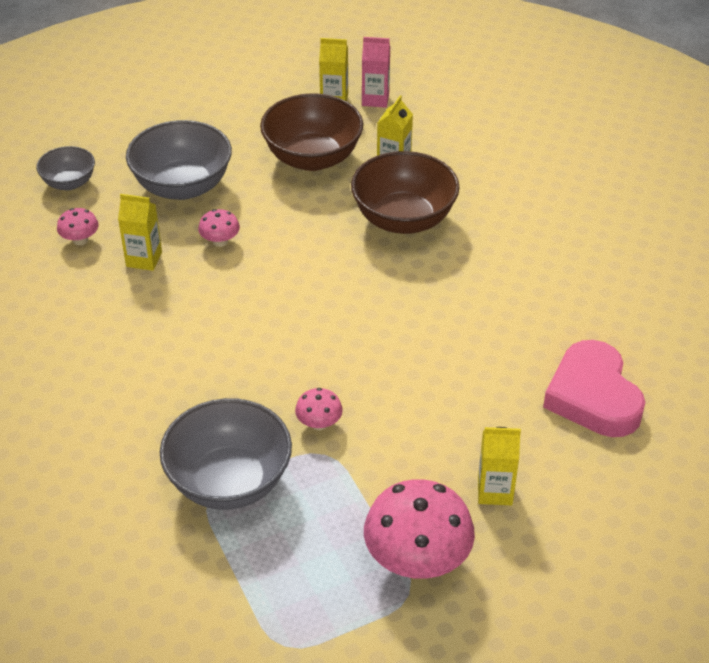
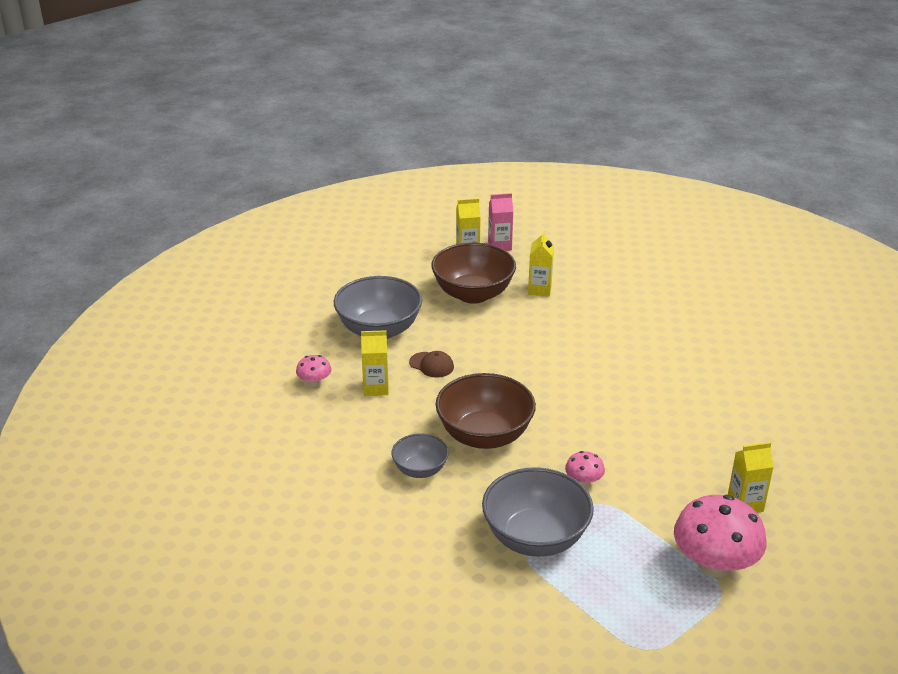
camera: 15 degrees left, 10 degrees down
grey bowl [36,146,95,190] -> grey bowl moved to [391,433,449,478]
pink mushroom [198,209,240,247] -> brown cap [409,351,454,378]
brown bowl [351,151,460,234] -> brown bowl moved to [436,373,536,449]
pink heart [543,340,645,437] -> none

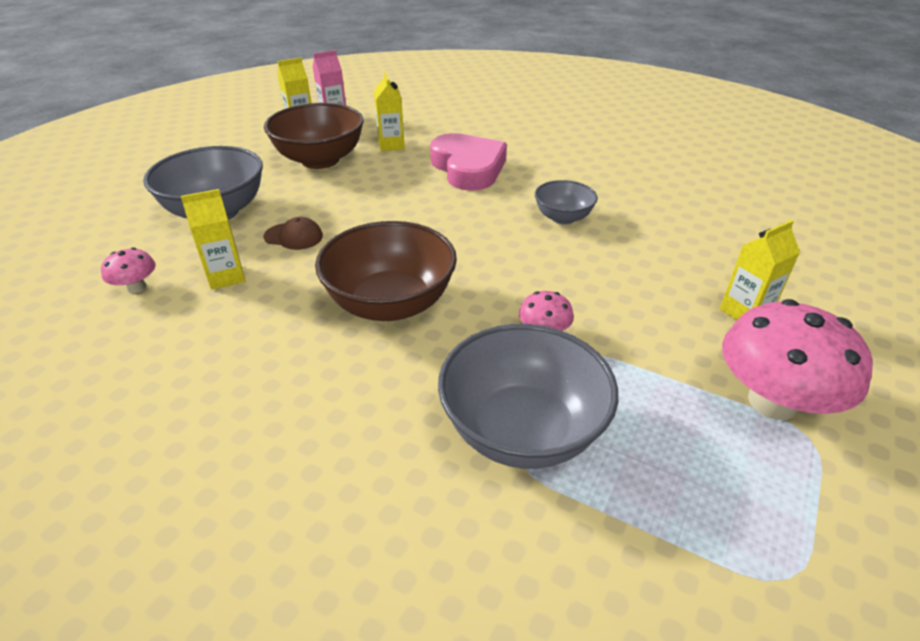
camera: 20 degrees left, 5 degrees up
grey bowl [391,433,449,478] -> grey bowl moved to [535,180,598,224]
none -> pink heart [430,133,507,191]

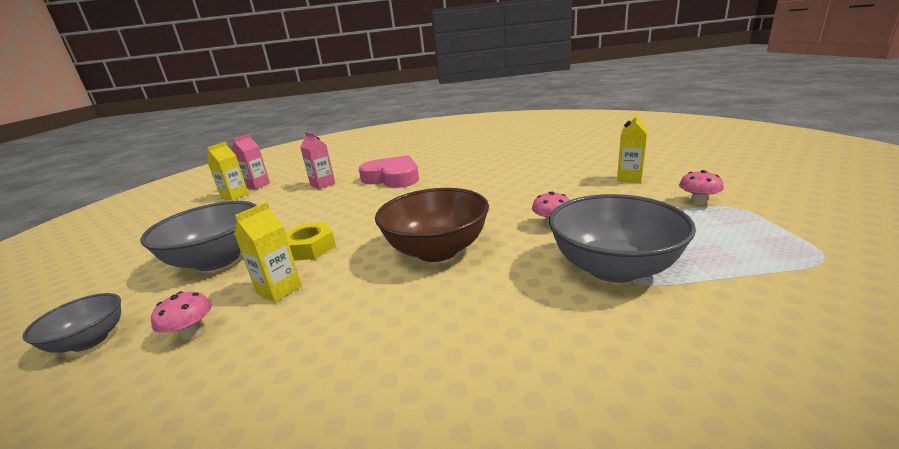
camera: 30 degrees left, 15 degrees down
brown cap [263,217,323,250] -> yellow nut [285,222,336,261]
brown bowl [264,103,364,169] -> none
yellow carton [374,72,405,151] -> pink carton [300,132,335,189]
grey bowl [535,180,598,224] -> grey bowl moved to [22,293,121,353]
pink mushroom [722,299,873,420] -> pink mushroom [679,170,724,205], size x0.47

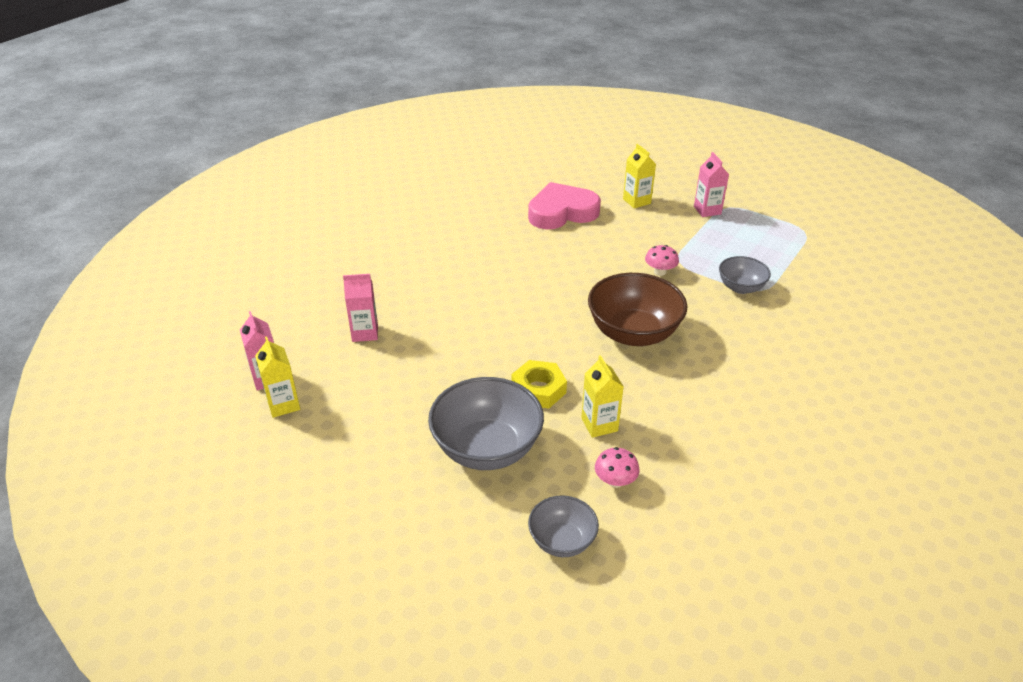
camera: 55 degrees left, 15 degrees up
pink heart [358,155,419,188] -> pink heart moved to [528,182,601,229]
grey bowl [549,194,696,283] -> grey bowl [719,256,771,294], size x0.56
pink mushroom [679,170,724,205] -> pink carton [694,152,729,217]

